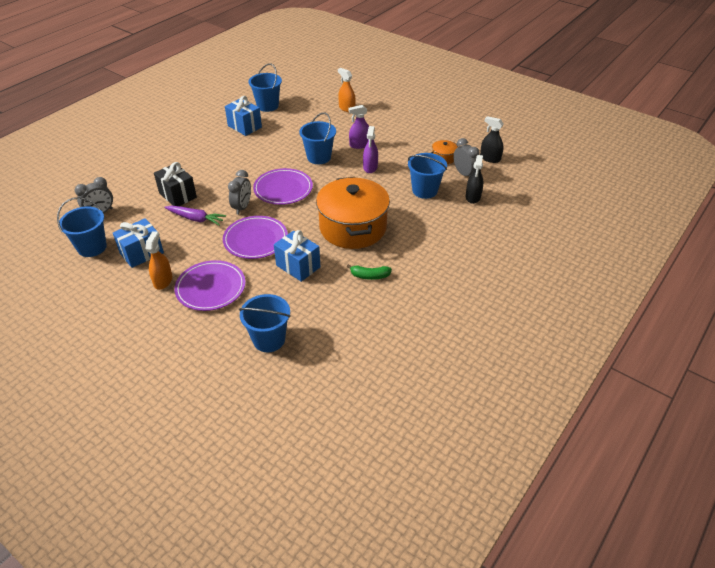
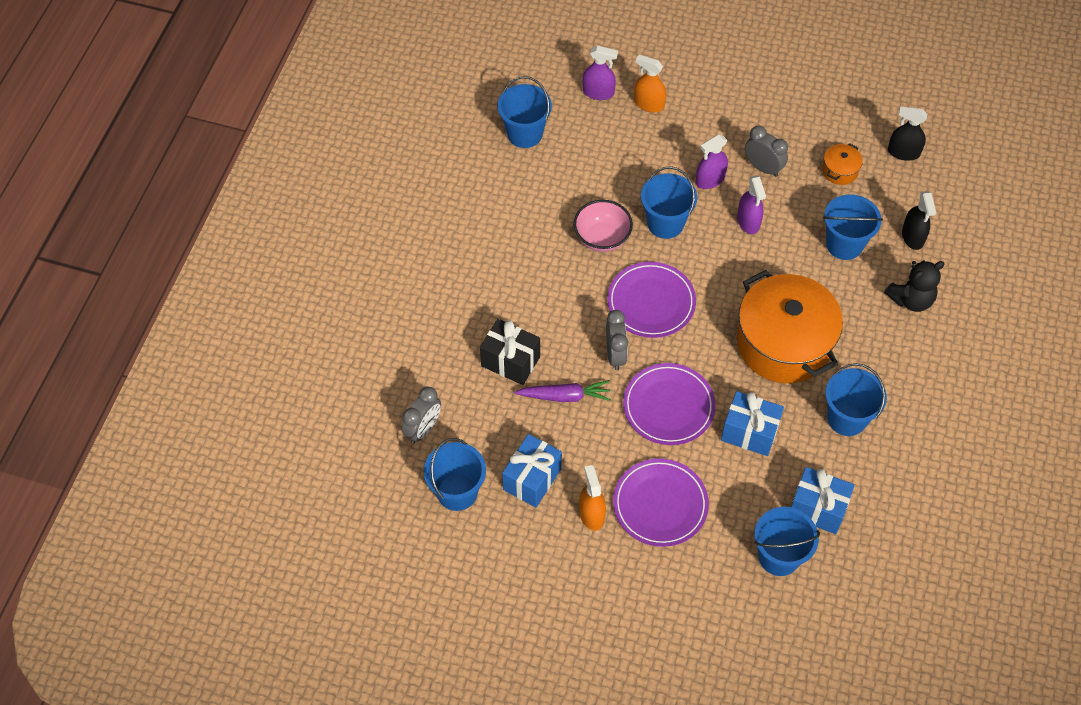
camera: 20 degrees left, 15 degrees up
blue gift [225,96,262,136] -> blue gift moved to [791,467,855,534]
green banana [346,264,392,280] -> blue bucket [825,363,887,436]
grey clock [453,138,480,177] -> grey clock moved to [745,126,788,177]
none -> pink bowl [574,200,633,252]
none -> purple spray bottle [583,45,618,100]
none -> black teddy bear [884,260,945,312]

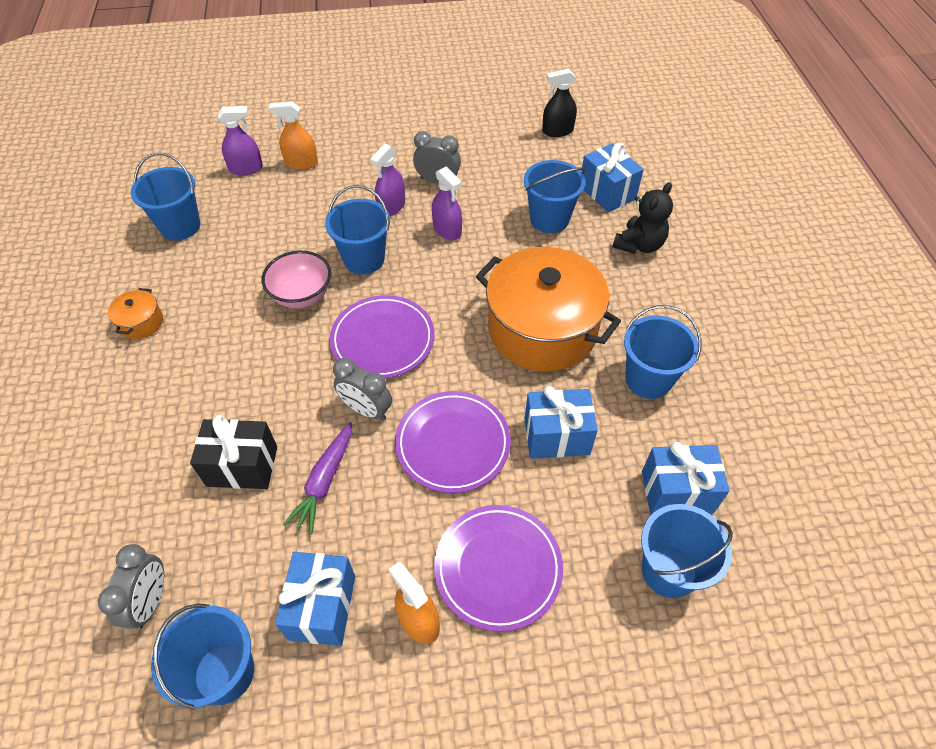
camera: 25 degrees left, 5 degrees down
purple carrot [514,380,611,402] -> purple carrot turned 135 degrees clockwise [283,422,352,534]
grey clock [606,310,628,371] -> grey clock turned 150 degrees clockwise [333,358,392,420]
orange pot [822,143,863,185] -> orange pot moved to [108,288,163,339]
black spray bottle [902,191,936,250] -> blue gift [581,142,644,212]

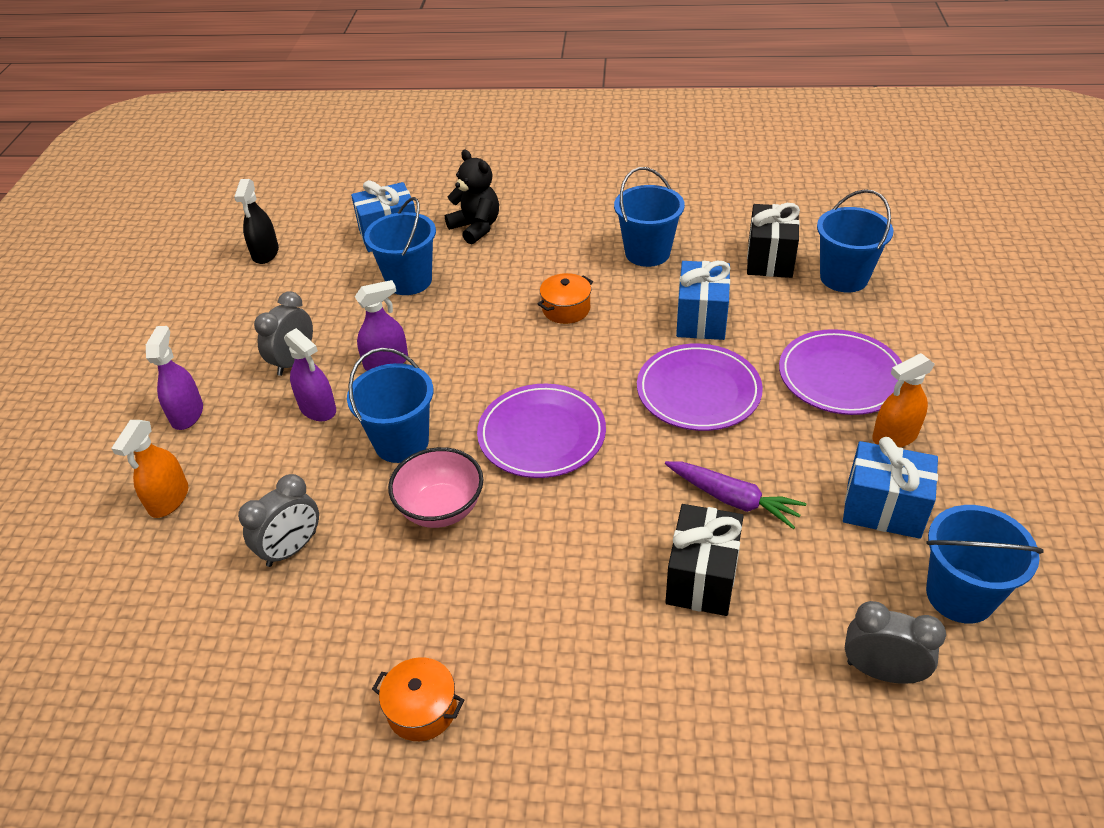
camera: 75 degrees left, 10 degrees down
blue bucket [131,153,200,241] -> none
purple spray bottle [218,106,263,176] -> purple spray bottle moved to [146,326,203,430]
grey clock [333,358,392,420] -> grey clock moved to [238,474,319,567]
orange pot [476,247,621,372] -> orange pot [538,273,593,324], size x0.41
blue gift [642,442,730,515] -> black gift [747,203,800,278]

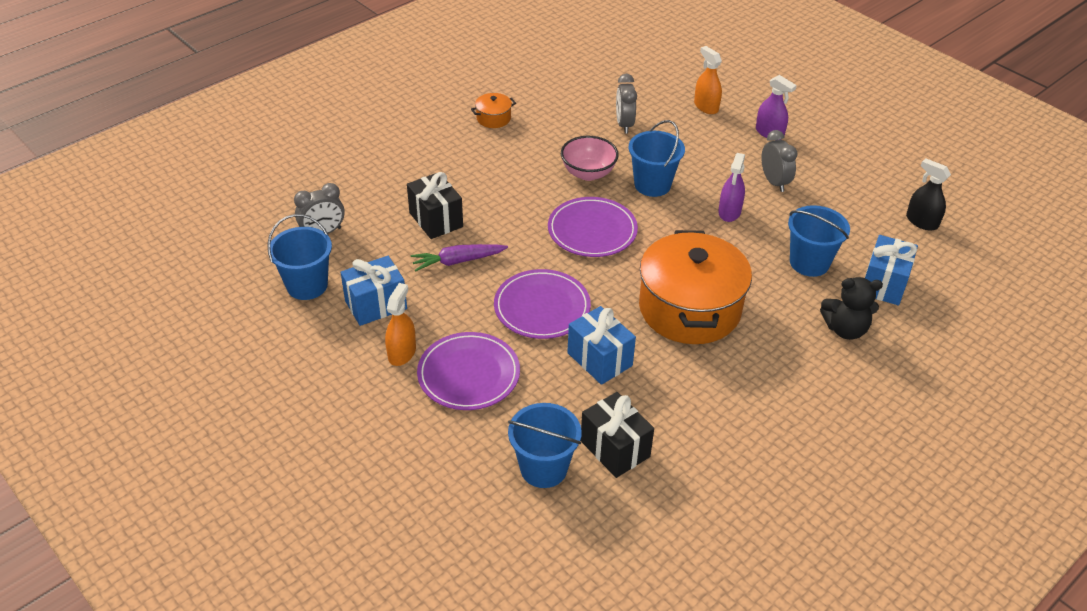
camera: 130 degrees right, 0 degrees up
purple spray bottle [284,328,336,421] -> none
orange pot [538,273,593,324] -> orange pot [639,230,752,344], size x2.47
blue bucket [614,167,685,267] -> none

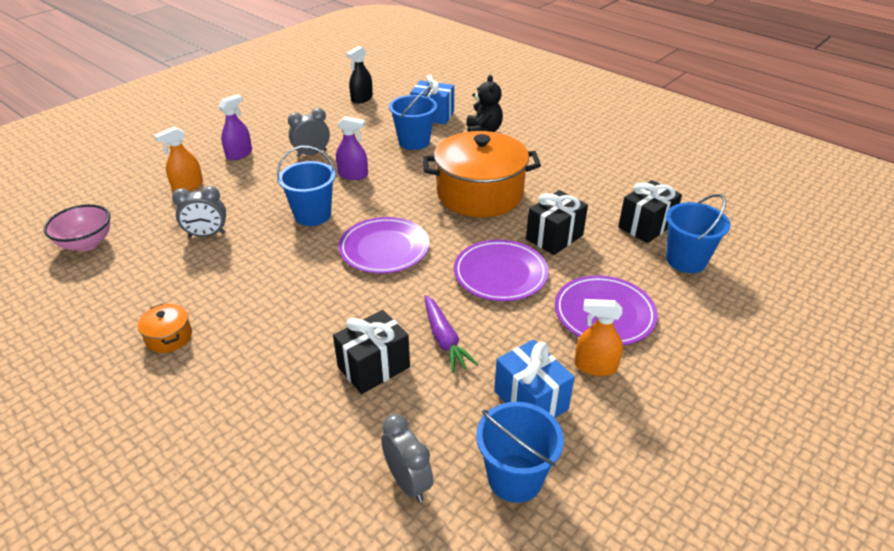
camera: 95 degrees left, 5 degrees down
pink bowl [561,136,619,181] -> pink bowl moved to [44,204,111,251]
blue gift [567,306,636,385] -> black gift [526,190,588,255]

